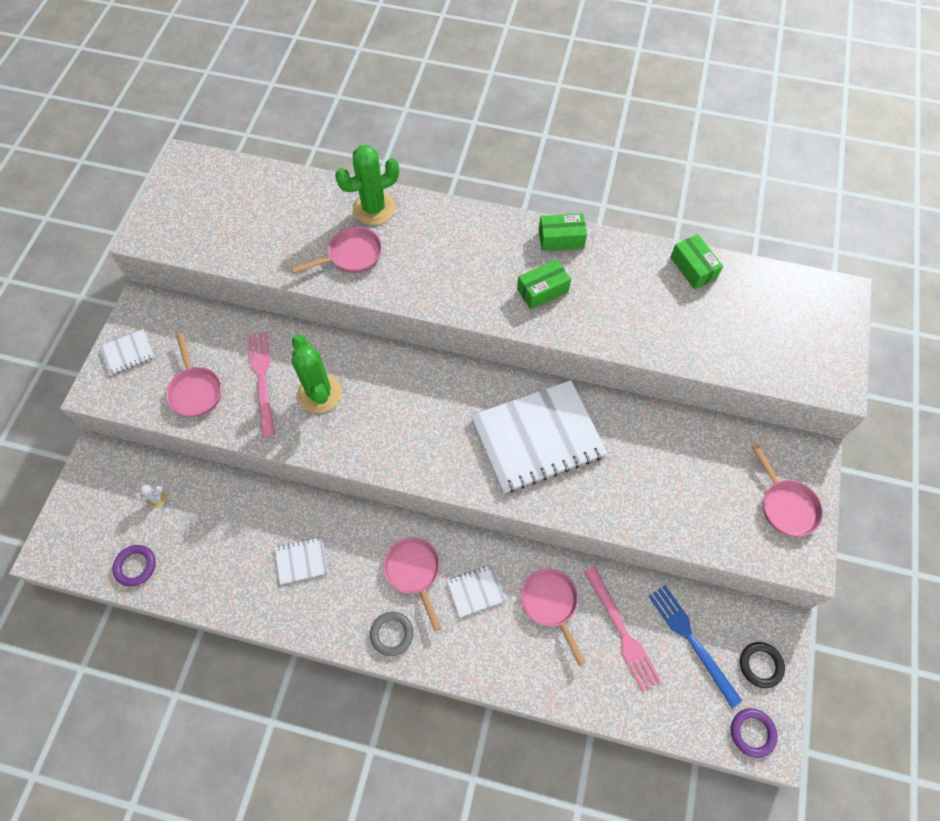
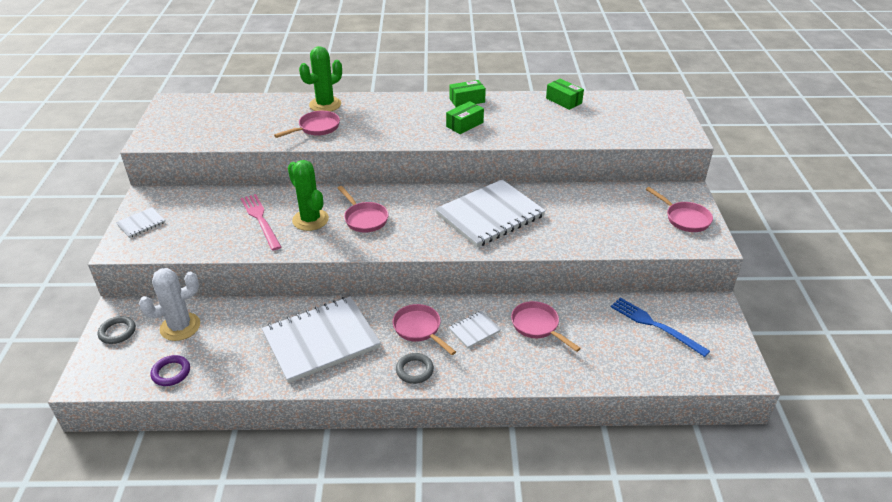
camera: 15 degrees left, 25 degrees down
white cactus [135,485,166,508] -> white cactus [139,268,200,341], size x2.41
pink pan [166,333,221,417] -> pink pan moved to [338,186,389,232]
white notebook [275,537,328,584] -> white notebook [262,296,381,383], size x2.31
pink fork [584,566,661,692] -> none
purple ring [731,708,778,758] -> none
black ring [740,642,785,688] -> none
none -> grey ring [98,316,136,344]

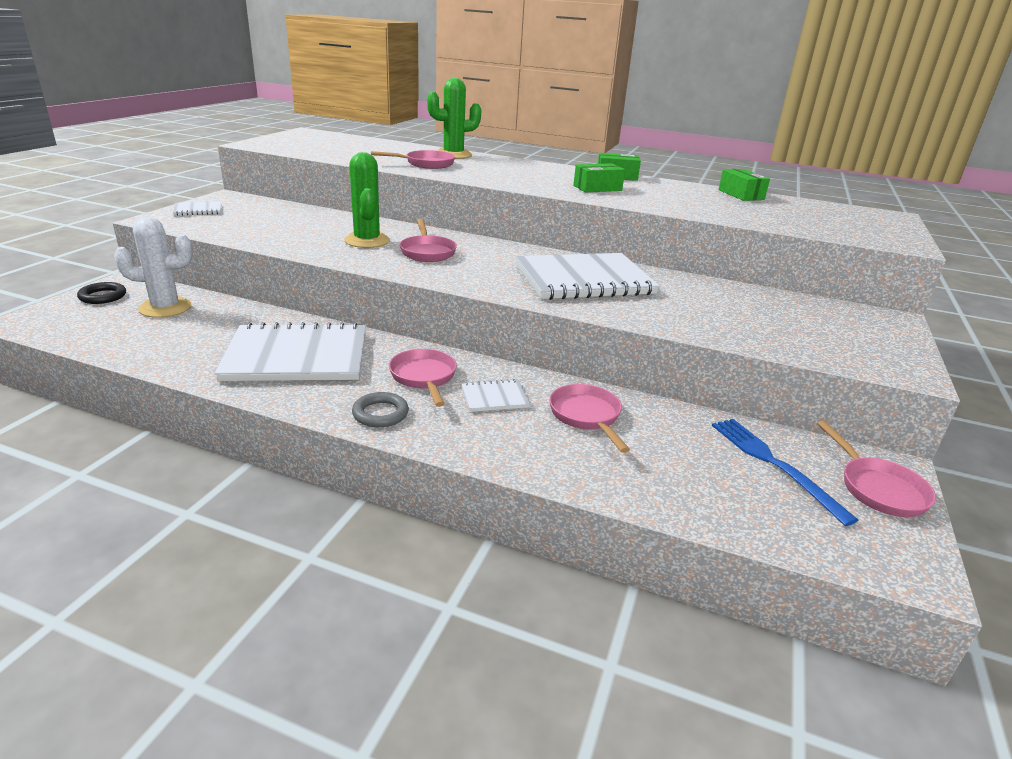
camera: 20 degrees right, 10 degrees down
grey ring [98,316,136,344] -> black ring [77,282,126,304]
purple ring [150,355,190,386] -> none
pink fork [241,194,281,251] -> none
pink pan [646,187,713,232] -> pink pan moved to [817,420,936,517]

